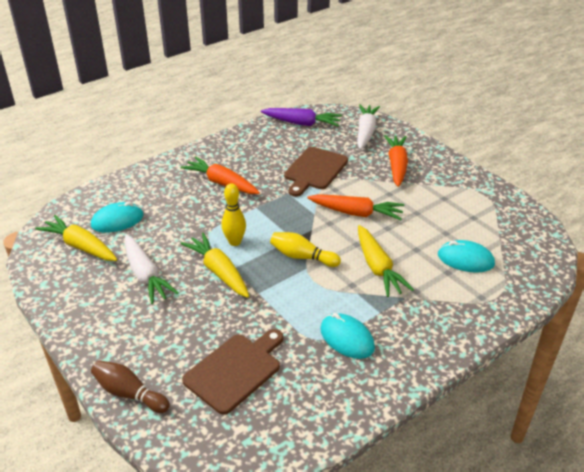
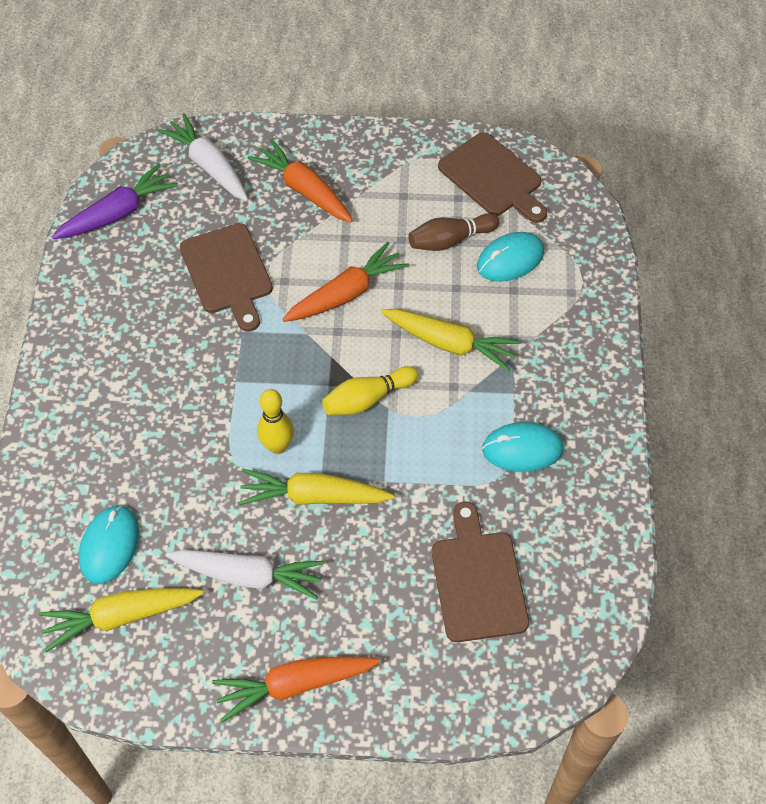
camera: 50 degrees left, 20 degrees up
brown bowling pin [91,361,170,413] -> brown bowling pin moved to [408,213,499,251]
orange carrot [180,156,260,194] -> orange carrot moved to [212,657,380,723]
none -> brown cutting board [438,132,547,223]

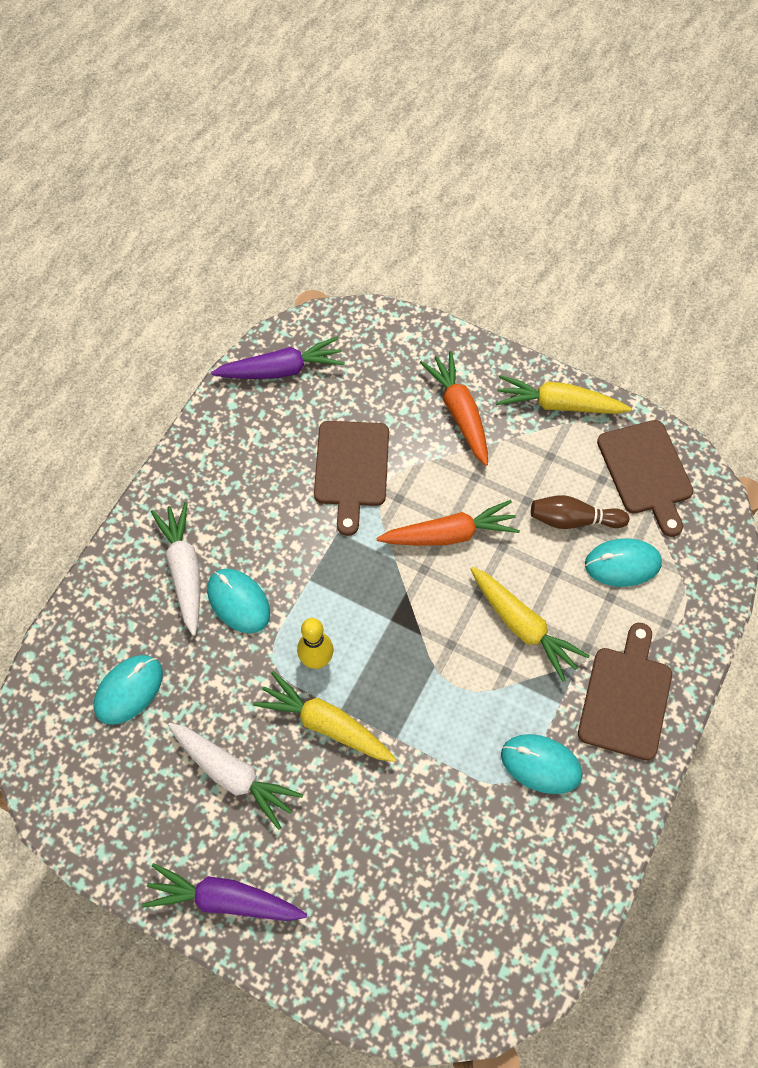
camera: 25 degrees right, 5 degrees up
yellow carrot [39,588,204,652] -> yellow carrot moved to [496,375,632,414]
white carrot [157,113,248,202] -> white carrot moved to [151,502,200,636]
orange carrot [212,657,380,723] -> purple carrot [142,863,307,921]
yellow bowling pin [322,366,418,415] -> none
brown cutting board [432,502,529,642] -> brown cutting board moved to [578,623,672,761]
none -> turquoise mouse [207,569,270,633]

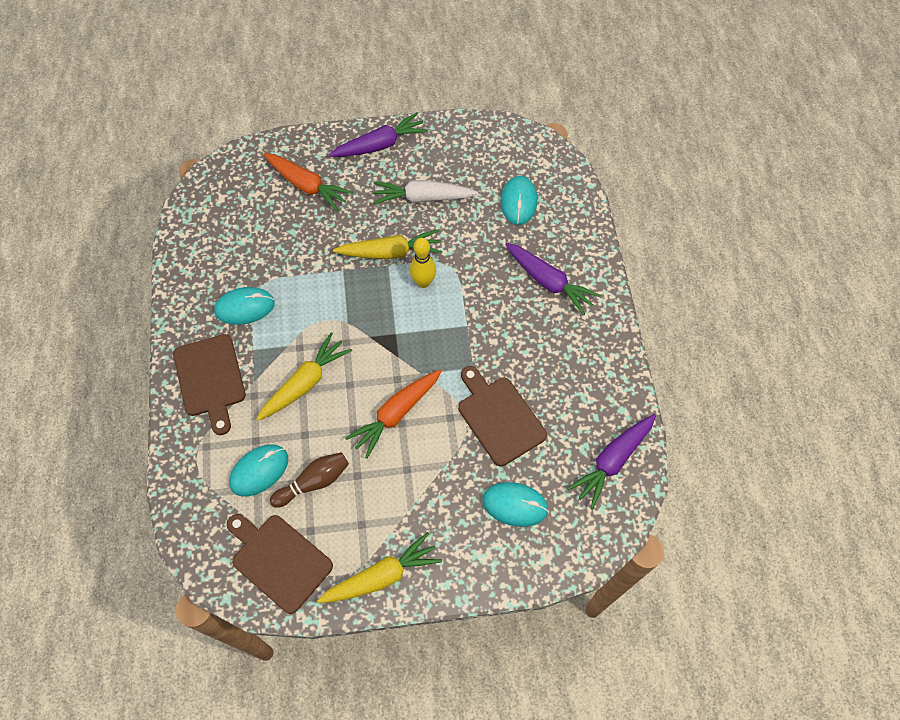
camera: 145 degrees right, 0 degrees up
white carrot [151,502,200,636] -> purple carrot [505,243,601,315]
turquoise mouse [207,569,270,633] -> turquoise mouse moved to [482,482,549,527]
orange carrot [420,351,488,466] -> orange carrot moved to [263,153,353,211]
yellow carrot [471,567,590,682] -> yellow carrot turned 120 degrees clockwise [257,333,352,421]

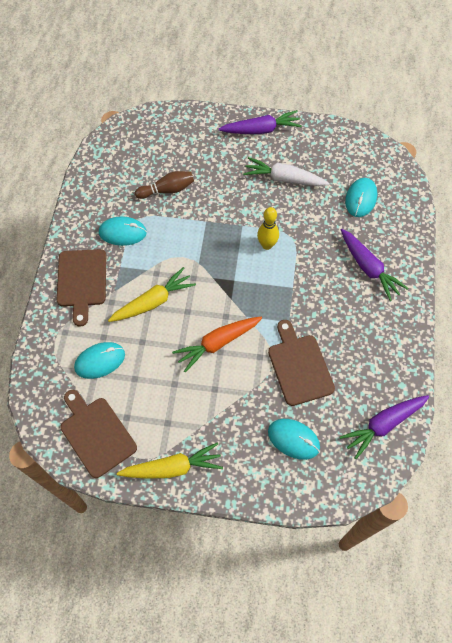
camera: 15 degrees right, 0 degrees up
orange carrot [263,153,353,211] -> none
brown bowling pin [270,452,349,508] -> brown bowling pin moved to [135,171,194,199]
yellow carrot [333,229,442,259] -> none

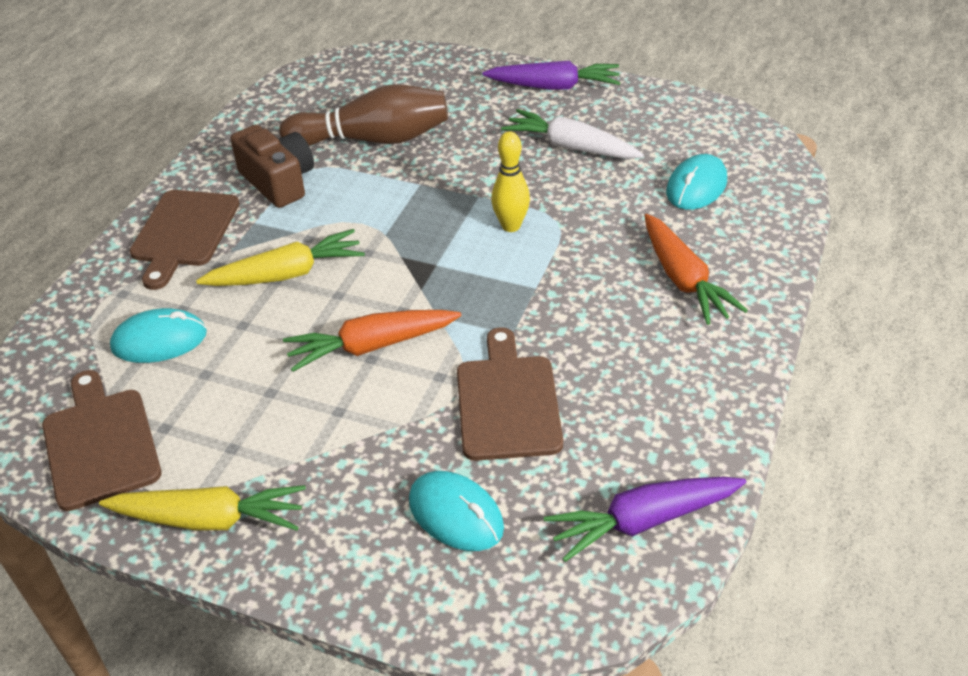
camera: 15 degrees right, 20 degrees down
turquoise mouse [99,217,147,246] -> brown camera [230,125,314,208]
brown bowling pin [135,171,194,199] -> brown bowling pin [279,85,448,146], size x1.66
purple carrot [341,229,409,301] -> orange carrot [644,214,748,325]

